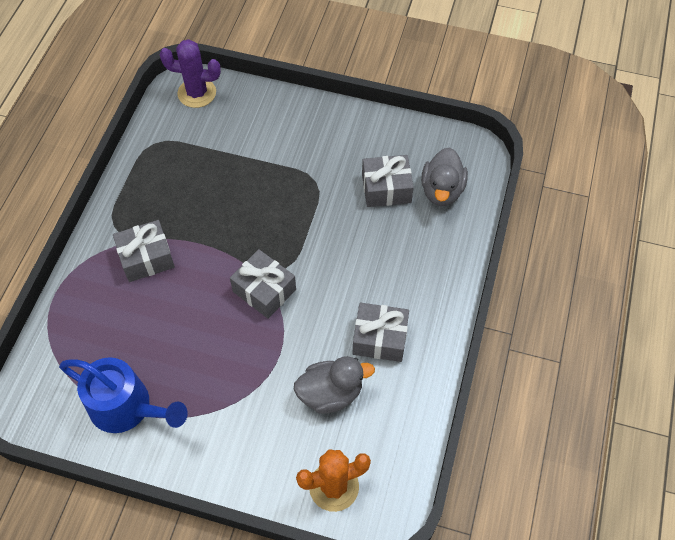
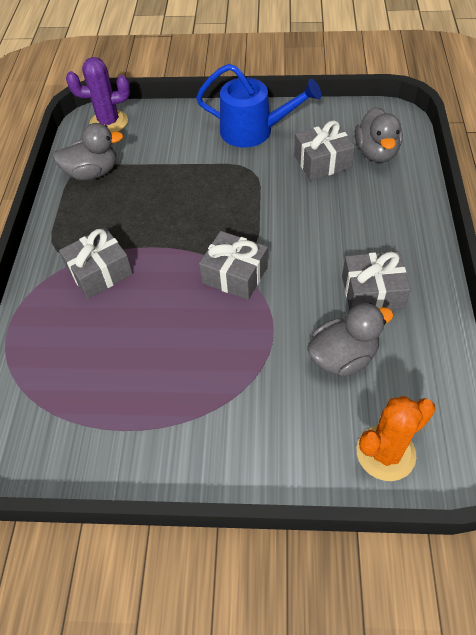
camera: 10 degrees left, 5 degrees down
blue watering can [59,357,188,433] -> blue watering can moved to [196,64,322,148]
none -> grey duck [53,123,123,180]

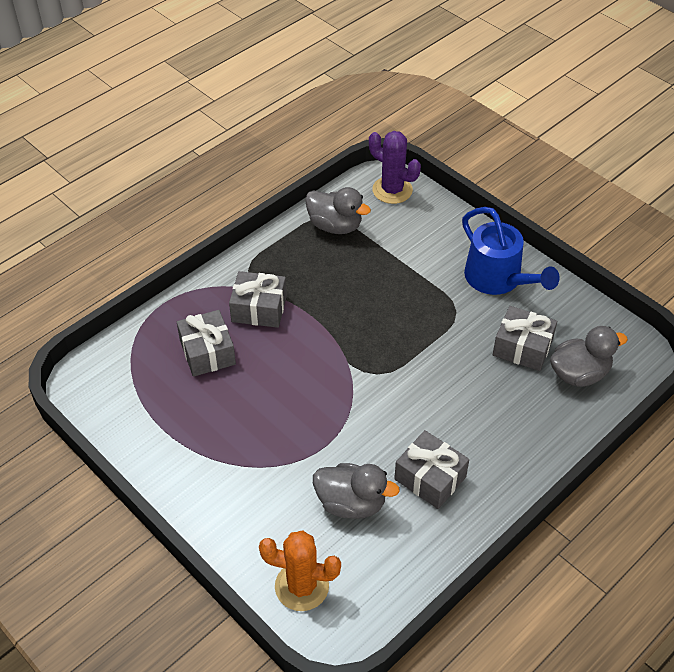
camera: 40 degrees right, 5 degrees down
grey gift [199,231,268,300] -> grey gift moved to [177,310,236,377]
grey duck [355,107,403,163] -> grey duck turned 150 degrees counterclockwise [550,326,628,387]

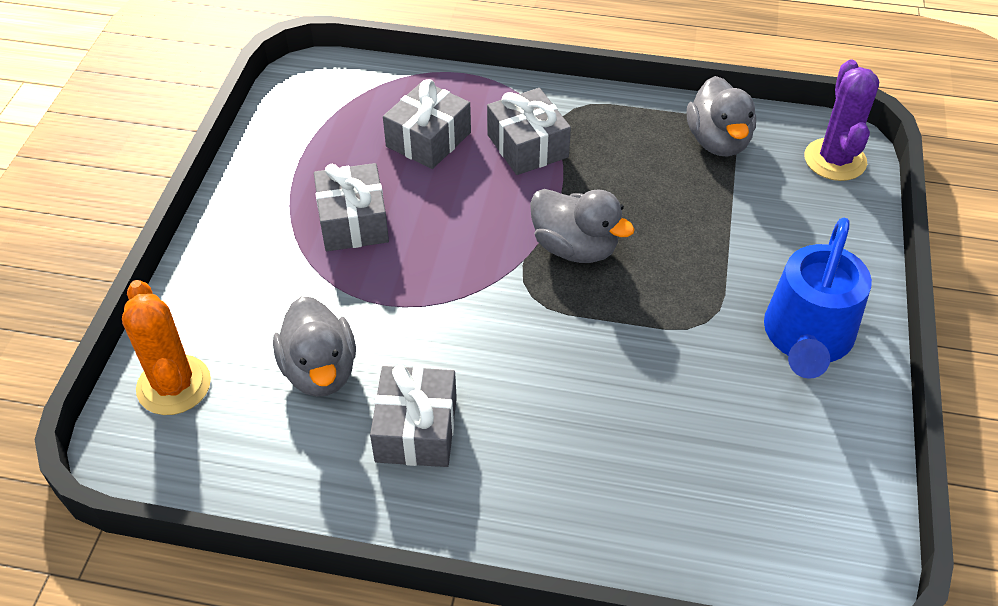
camera: 55 degrees right, 0 degrees up
grey gift [493,306,557,371] -> grey gift moved to [314,163,389,251]
grey duck [550,326,628,387] -> grey duck moved to [530,189,635,263]

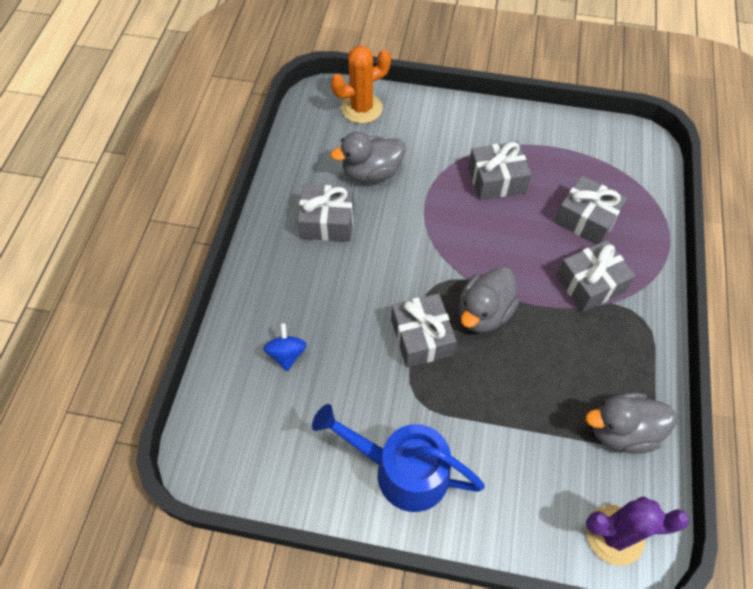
camera: 90 degrees right, 10 degrees up
none -> blue spinning top [263,323,307,371]
none -> grey gift [391,293,457,367]

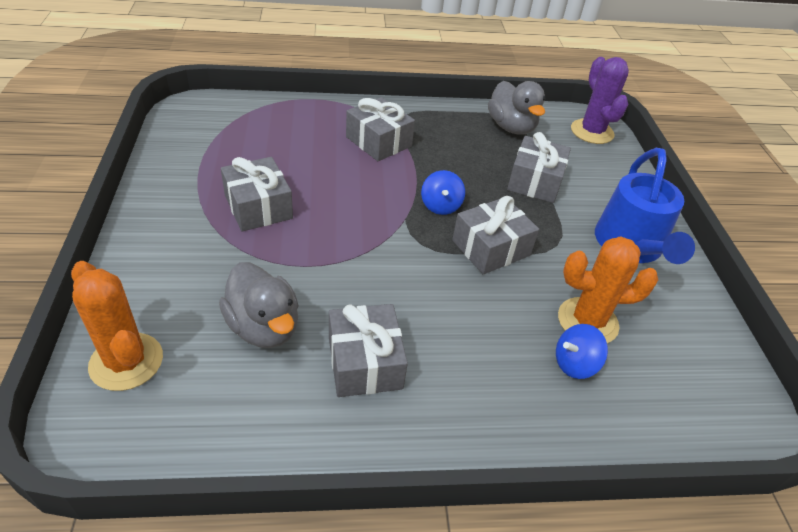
camera: 110 degrees left, 15 degrees down
grey duck [459,267,519,333] -> blue spinning top [421,170,465,215]
grey gift [555,176,628,245] -> grey gift moved to [507,132,571,203]
none -> orange cactus [558,236,658,343]

